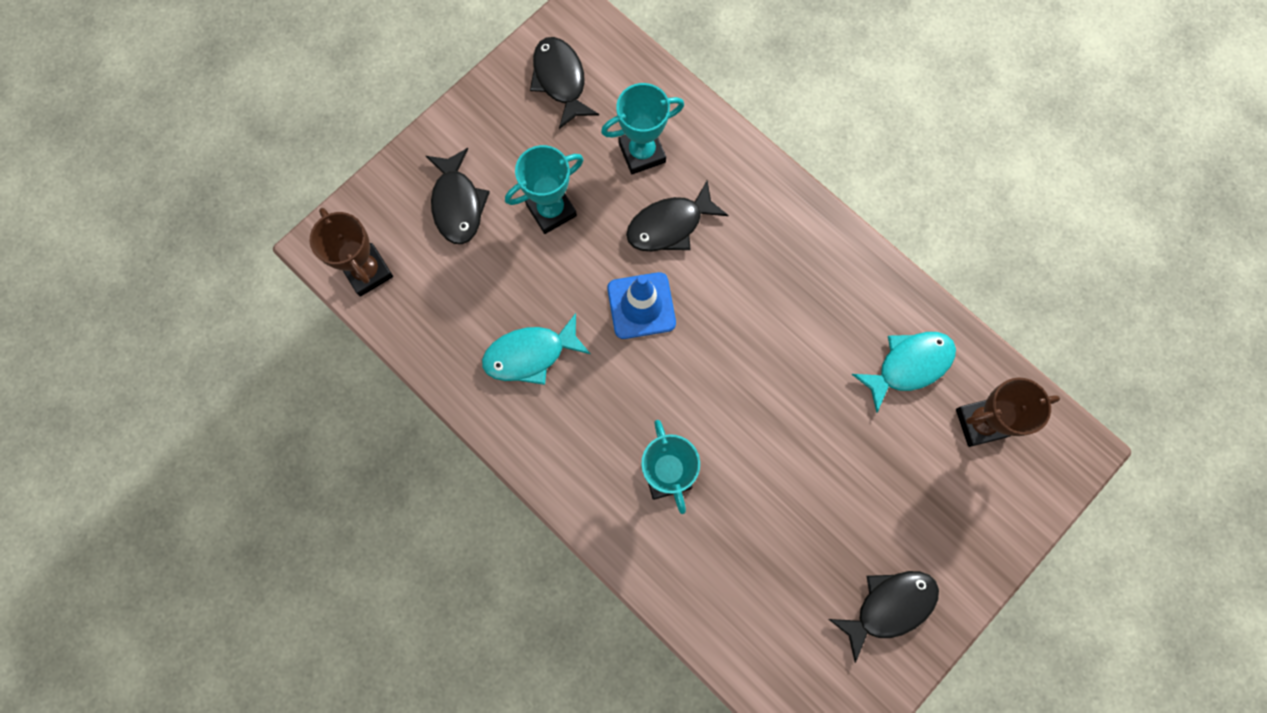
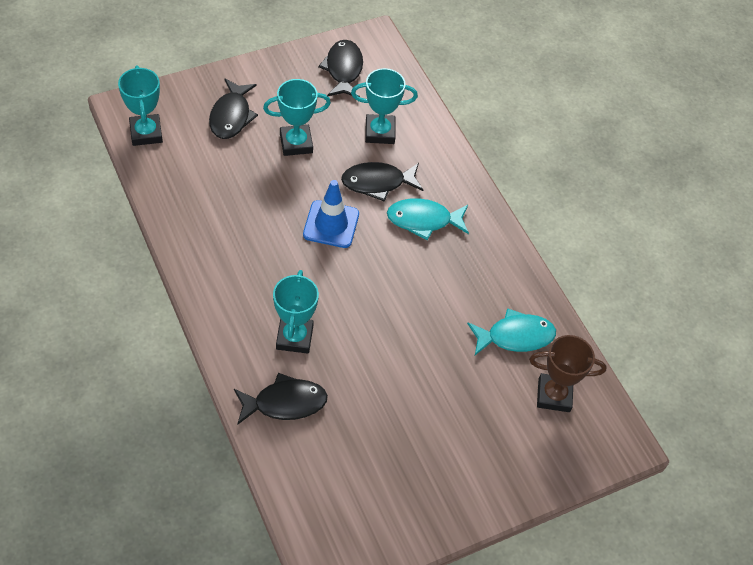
camera: 15 degrees right, 20 degrees down
brown trophy [310,208,393,297] -> turquoise trophy [118,66,163,146]
turquoise fish [482,313,590,385] -> turquoise fish moved to [387,198,469,240]
black fish [828,571,939,663] -> black fish moved to [234,373,328,425]

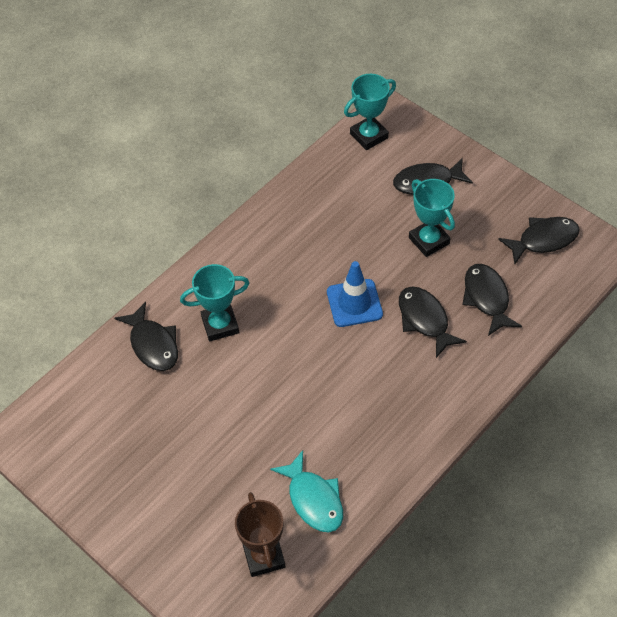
camera: 75 degrees right, 0 degrees up
turquoise trophy [351,68,418,144] -> black fish [462,264,522,336]
turquoise fish [387,198,469,240] -> none

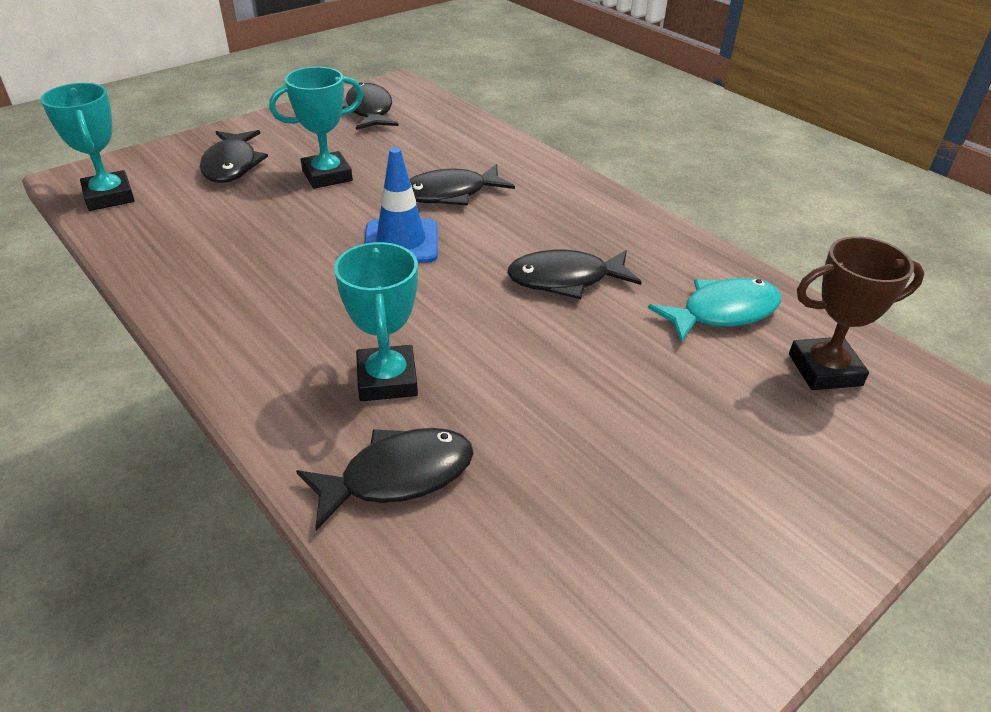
camera: 85 degrees left, 15 degrees down
black fish [462,264,522,336] -> black fish moved to [507,250,642,299]

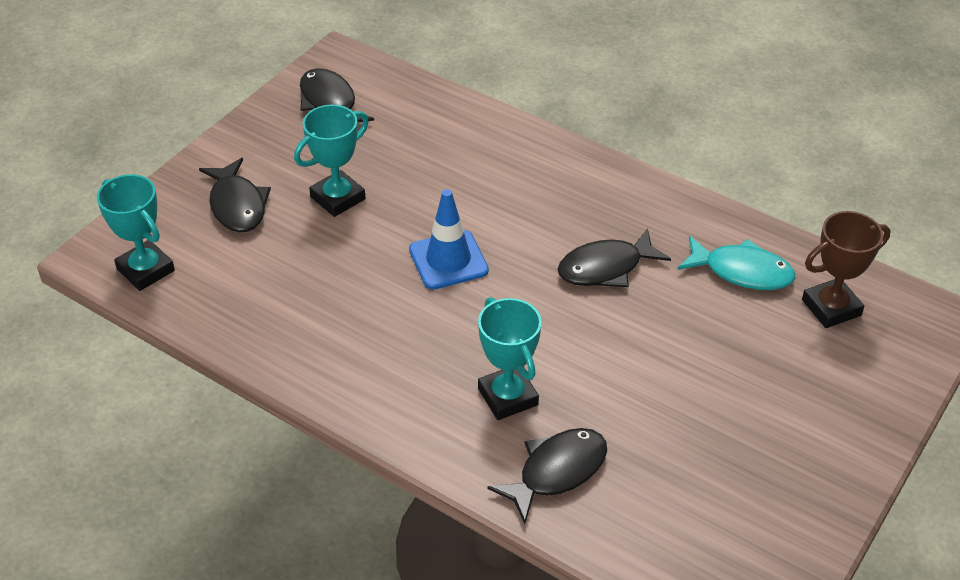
camera: 15 degrees left, 5 degrees up
black fish [409,164,515,206] -> none
turquoise fish [648,278,781,342] -> turquoise fish turned 60 degrees clockwise [677,236,795,290]

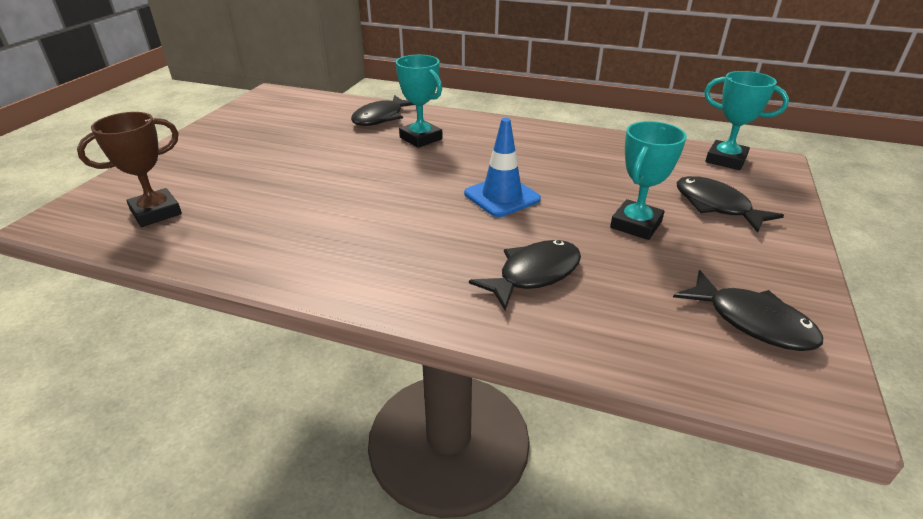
camera: 165 degrees right, 10 degrees down
black fish [557,228,671,287] -> black fish moved to [469,240,581,310]
turquoise fish [677,236,795,290] -> none

